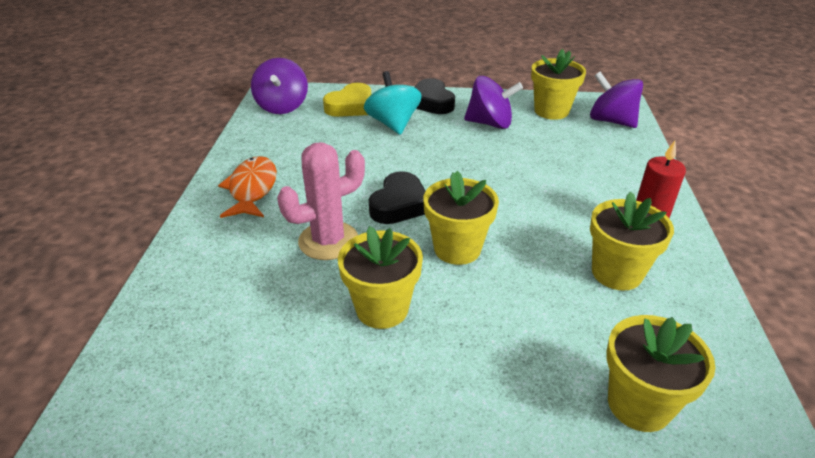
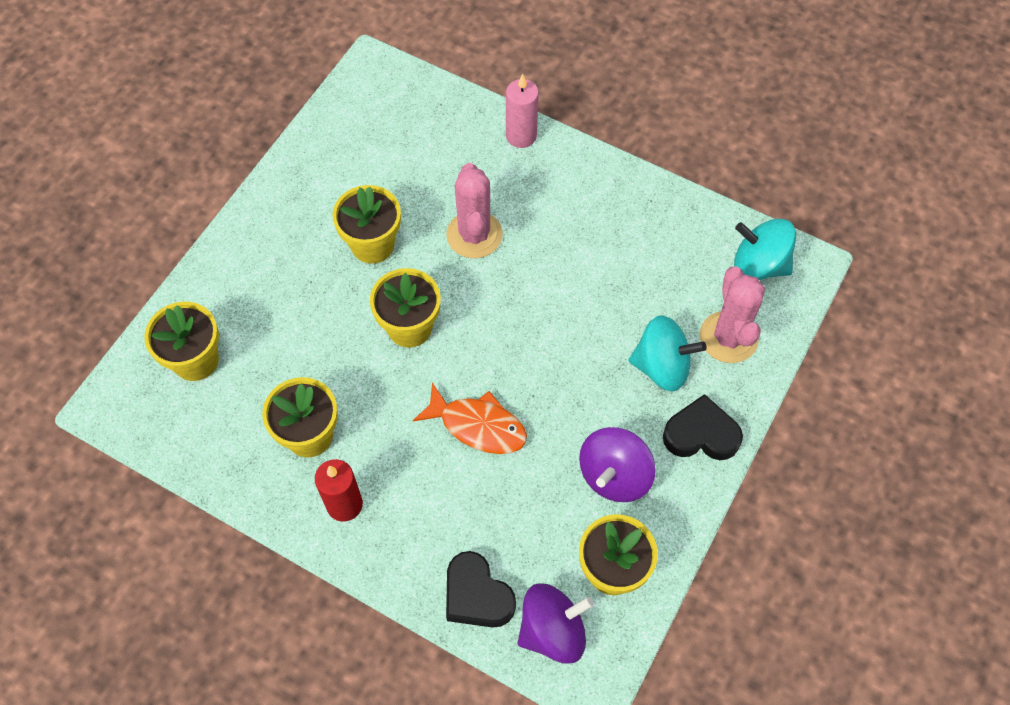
camera: 115 degrees right, 25 degrees up
orange fish [218,156,277,218] -> orange fish moved to [413,382,527,454]
purple spinning top [251,58,308,114] -> turquoise spinning top [734,218,796,280]
yellow heart [323,83,371,117] -> pink cactus [700,266,765,363]
black heart [369,171,425,224] -> black heart moved to [446,551,516,628]
none -> pink candle [506,74,539,148]

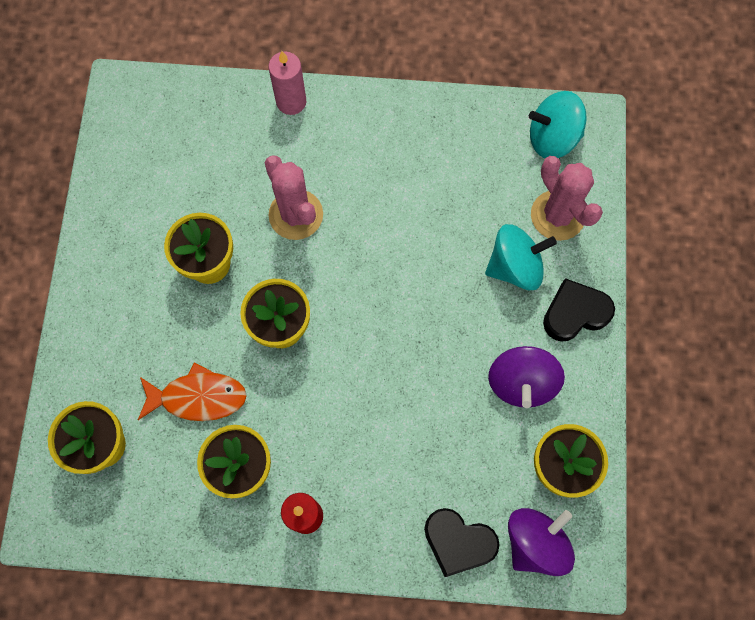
camera: 25 degrees left, 10 degrees up
orange fish [413,382,527,454] -> orange fish moved to [138,362,247,421]

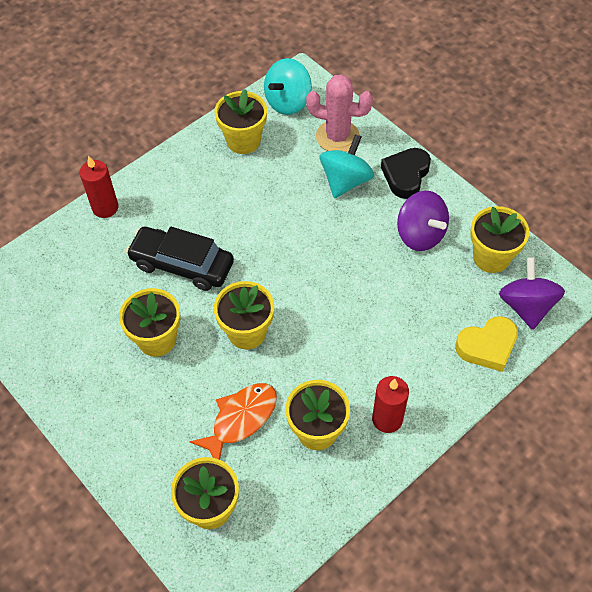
camera: 45 degrees left, 15 degrees down
pink cactus [265,155,323,240] -> black car [126,226,234,291]
pink candle [268,51,306,115] -> red candle [80,156,118,218]
black heart [424,508,499,577] -> yellow heart [455,316,518,372]
none -> yellow flower pot [214,89,267,154]

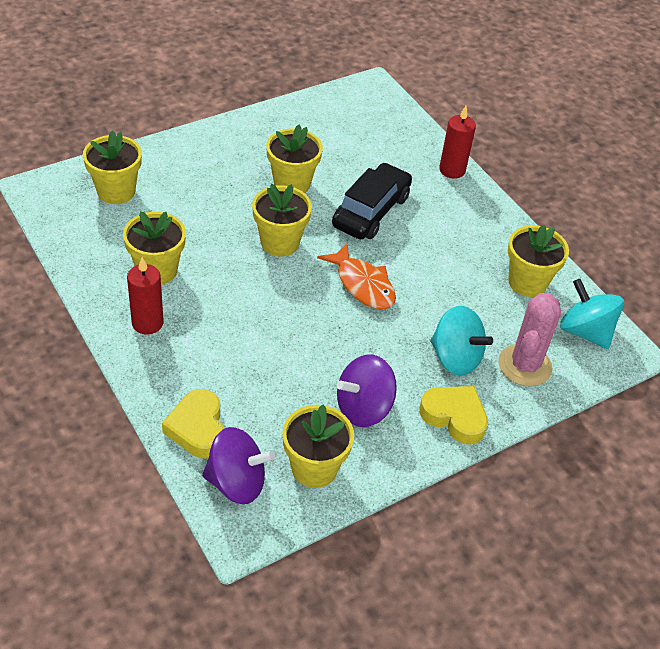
camera: 95 degrees right, 10 degrees down
orange fish [189,383,277,460] -> orange fish moved to [317,242,396,310]
black heart [381,148,431,199] -> yellow heart [419,386,488,445]

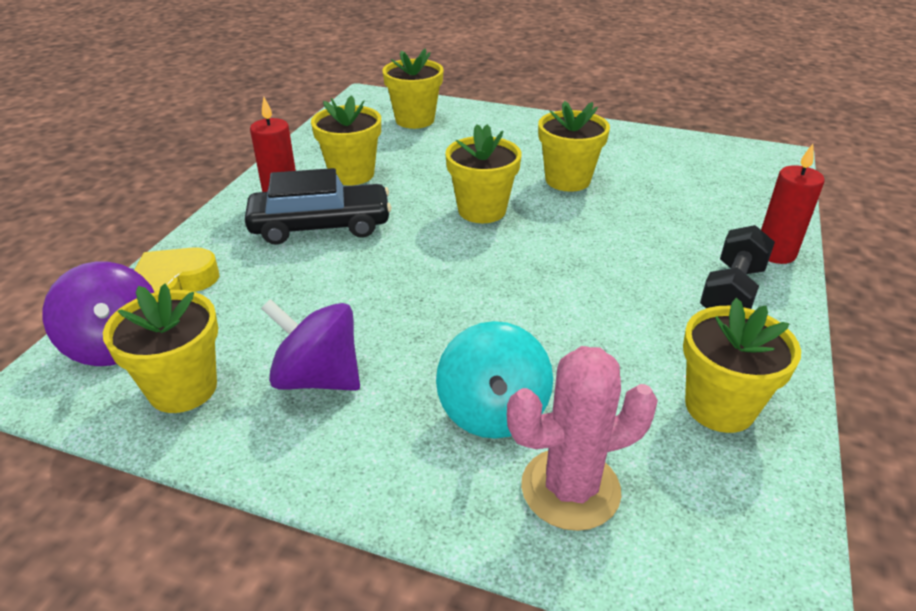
camera: 55 degrees right, 10 degrees down
orange fish [317,242,396,310] -> none
black car [332,163,412,239] -> black car moved to [245,168,391,245]
yellow heart [419,386,488,445] -> none
turquoise spinning top [560,279,624,349] -> none
none -> black dumbbell [700,225,775,309]

